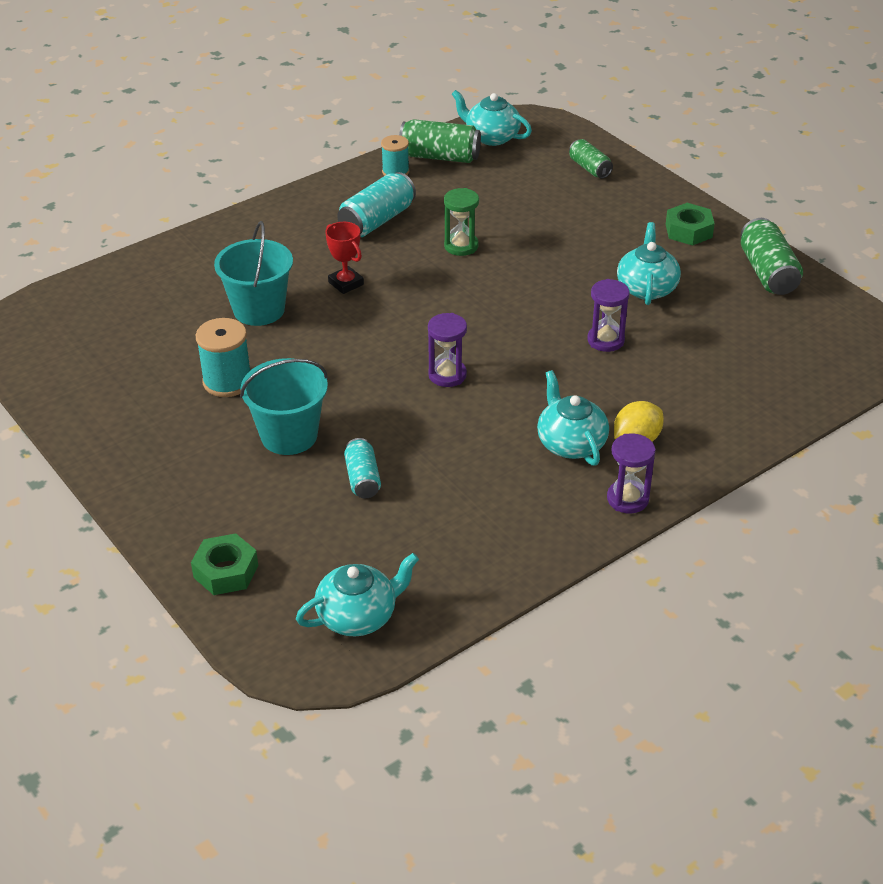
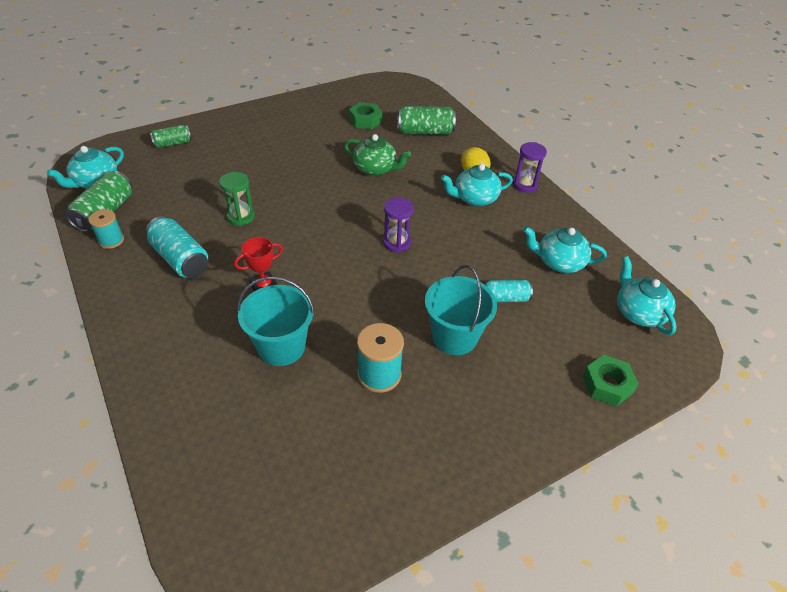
camera: 85 degrees left, 5 degrees up
purple hourglass [587,279,630,352] -> green teapot [344,134,411,176]
turquoise teapot [617,222,681,305] -> turquoise teapot moved to [523,226,607,273]
green nut [666,203,715,246] -> green nut moved to [349,102,382,129]
green can [740,218,803,295] -> green can moved to [397,106,456,135]

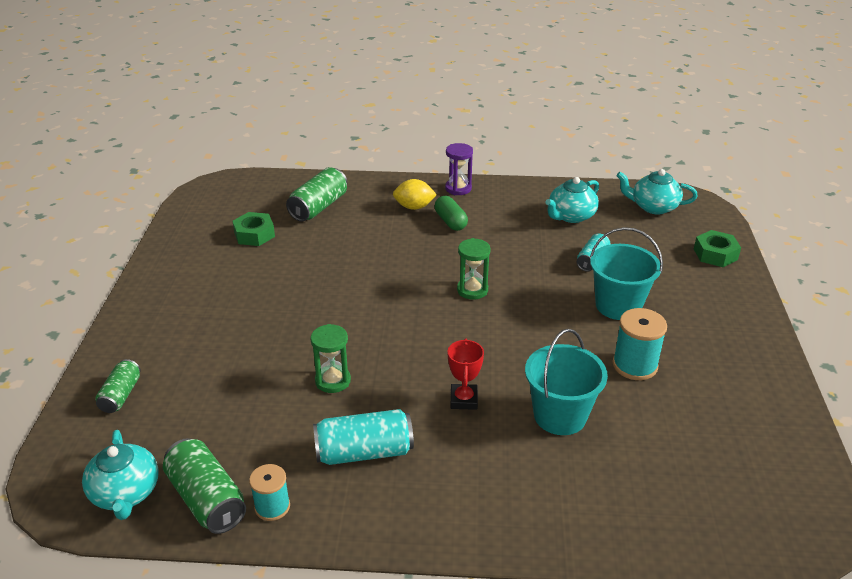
camera: 55 degrees left, 10 degrees down
green teapot [344,134,411,176] -> none
purple hourglass [383,197,414,253] -> green hourglass [457,238,491,300]
turquoise teapot [441,164,513,206] -> green capsule [435,196,468,231]

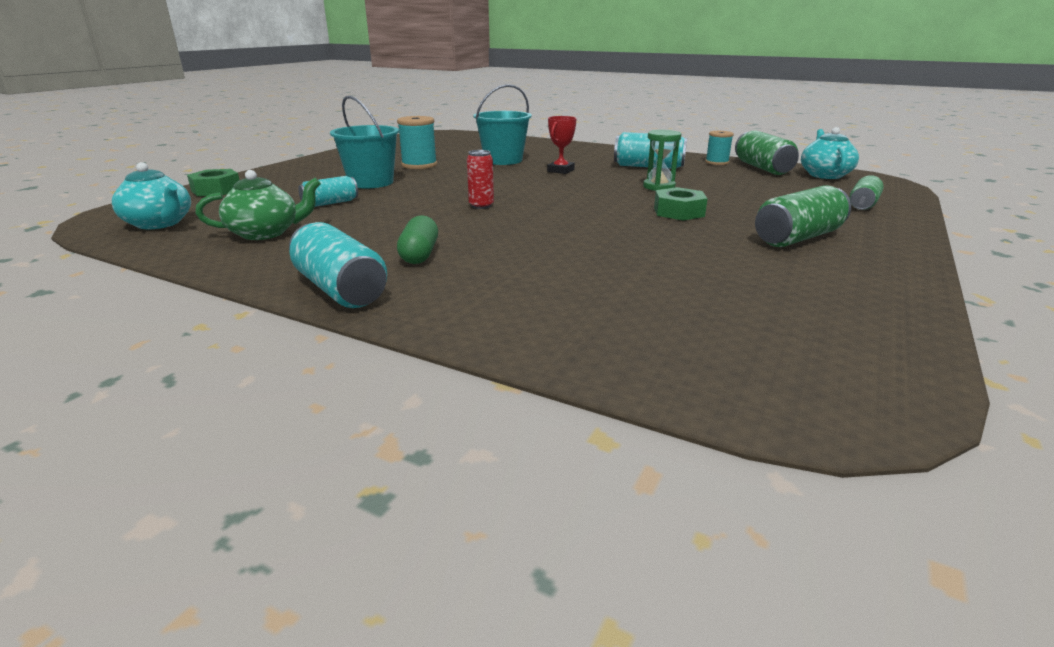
camera: 155 degrees left, 10 degrees down
green nut [233,212,275,246] -> green nut moved to [654,187,708,221]
green can [286,167,347,221] -> green can moved to [755,186,851,247]
yellow lemon [393,179,437,210] -> none
purple hourglass [445,143,473,195] -> turquoise can [289,222,387,308]
green hourglass [457,238,491,300] -> red can [467,150,494,209]
turquoise teapot [545,177,599,223] -> green teapot [195,170,321,240]

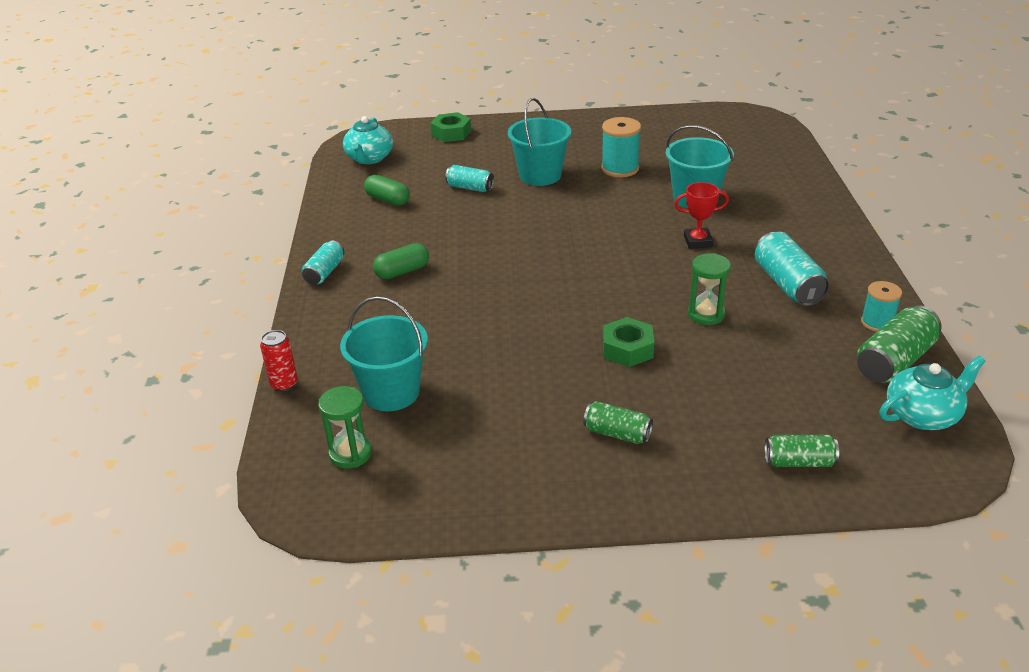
camera: 60 degrees right, 10 degrees up
green teapot [195,170,321,240] -> green capsule [364,175,410,206]
turquoise can [289,222,387,308] -> turquoise can [302,241,344,285], size x0.62
red can [467,150,494,209] -> red can moved to [260,330,298,391]
green can [755,186,851,247] -> green can [583,401,653,444], size x0.62
none -> green hourglass [318,386,372,469]
none -> turquoise bucket [340,296,428,411]

